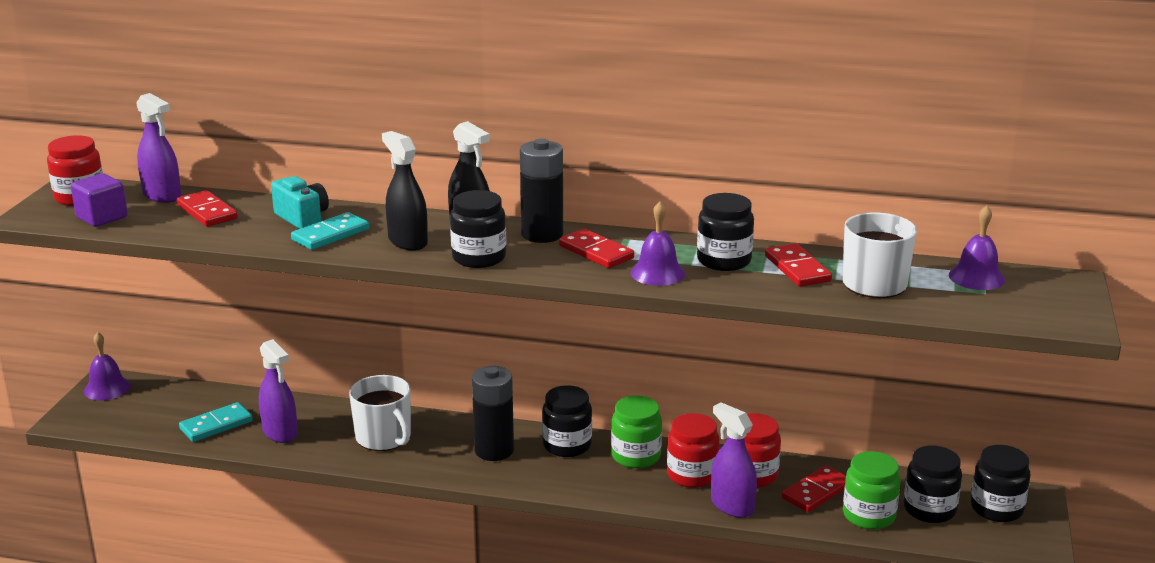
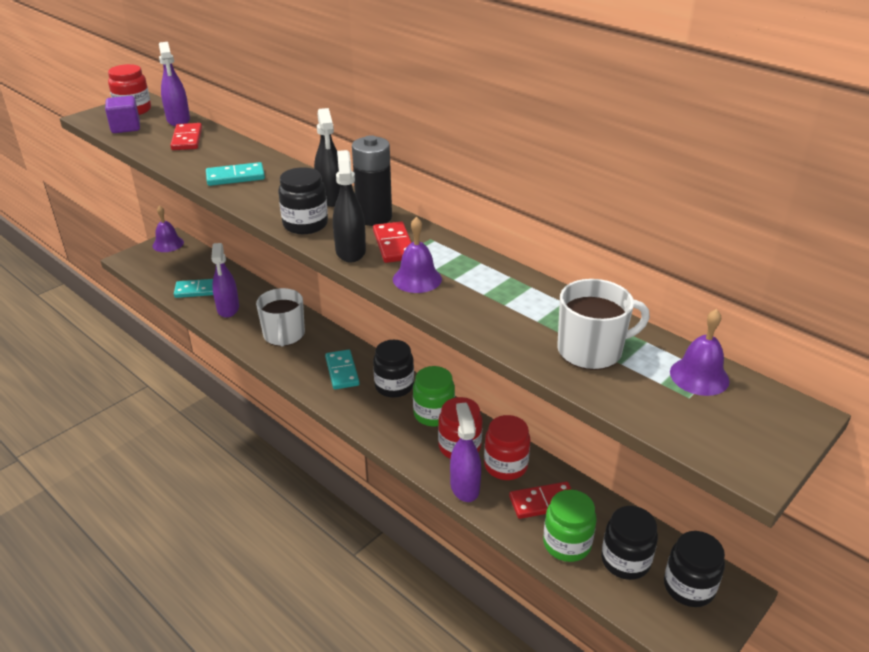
camera: 30 degrees right, 10 degrees up
turquoise camera [271,176,329,229] -> none
black spray bottle [382,131,428,251] -> black spray bottle moved to [333,150,366,263]
black battery [472,366,514,461] -> turquoise domino [325,350,360,390]
black jar [697,193,754,271] -> none
red domino [765,243,832,287] -> none

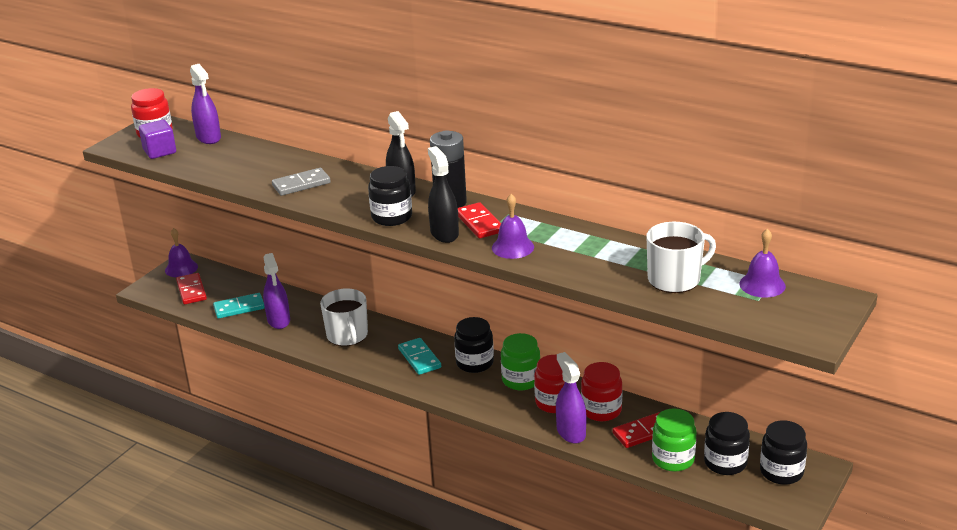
camera: 10 degrees left, 5 degrees down
red domino [170,123,202,150] -> red domino moved to [176,273,207,304]
turquoise domino [206,162,265,186] -> grey domino [272,168,331,196]

